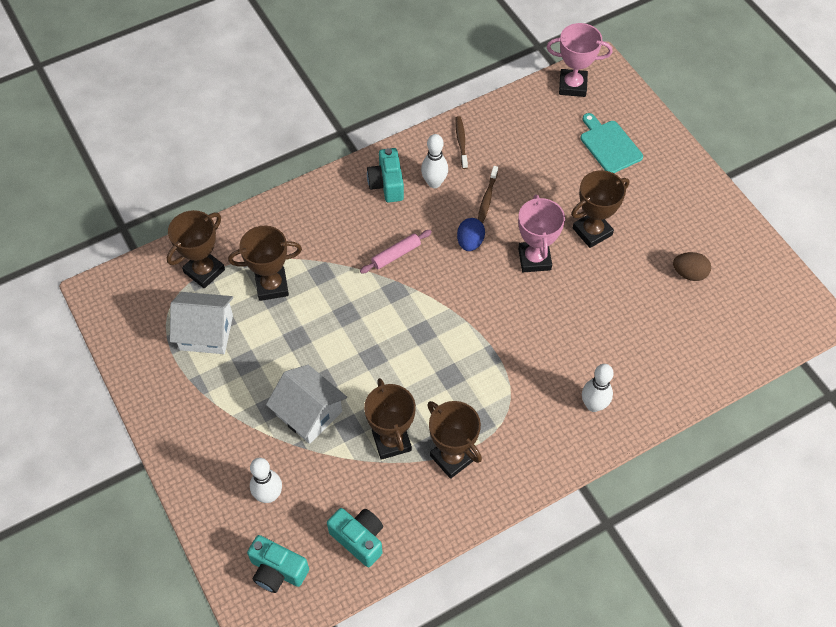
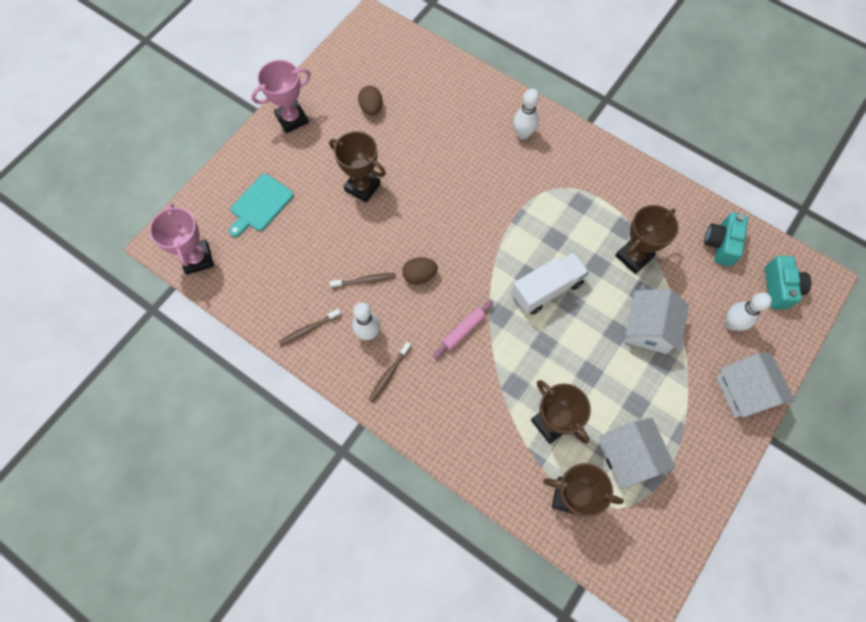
camera: 115 degrees left, 10 degrees up
pink rolling pin [360,230,432,273] -> pink rolling pin turned 75 degrees counterclockwise [433,300,493,359]
turquoise camera [367,148,404,203] -> brown toothbrush [369,342,411,403]
brown trophy [427,401,482,479] -> none
blue egg [457,218,485,251] -> brown egg [402,257,438,285]
pink trophy [518,195,565,272] -> pink trophy moved to [251,60,311,133]
none -> white truck [511,252,589,315]
none -> white house [716,353,795,418]

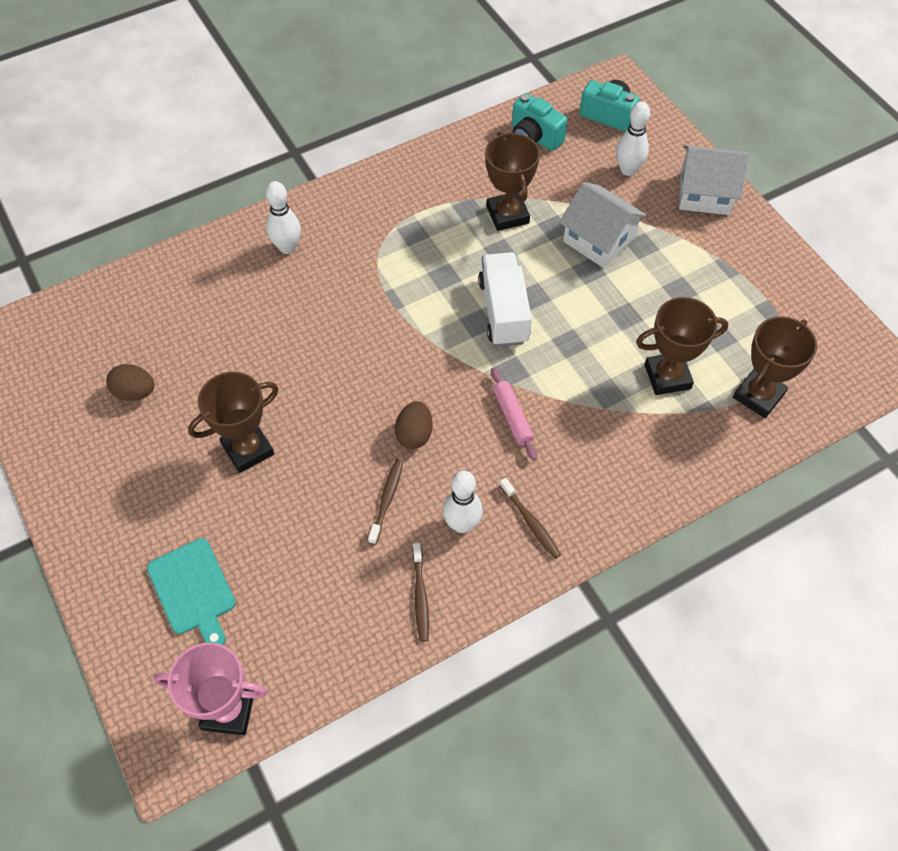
camera: 65 degrees left, 10 degrees down
pink trophy [251,60,311,133] -> none
white house [599,417,676,489] -> none

